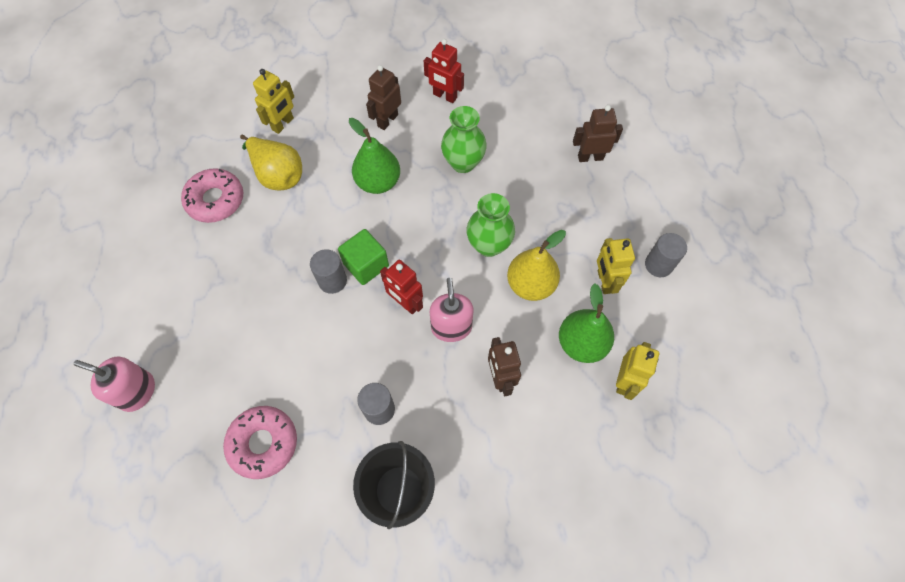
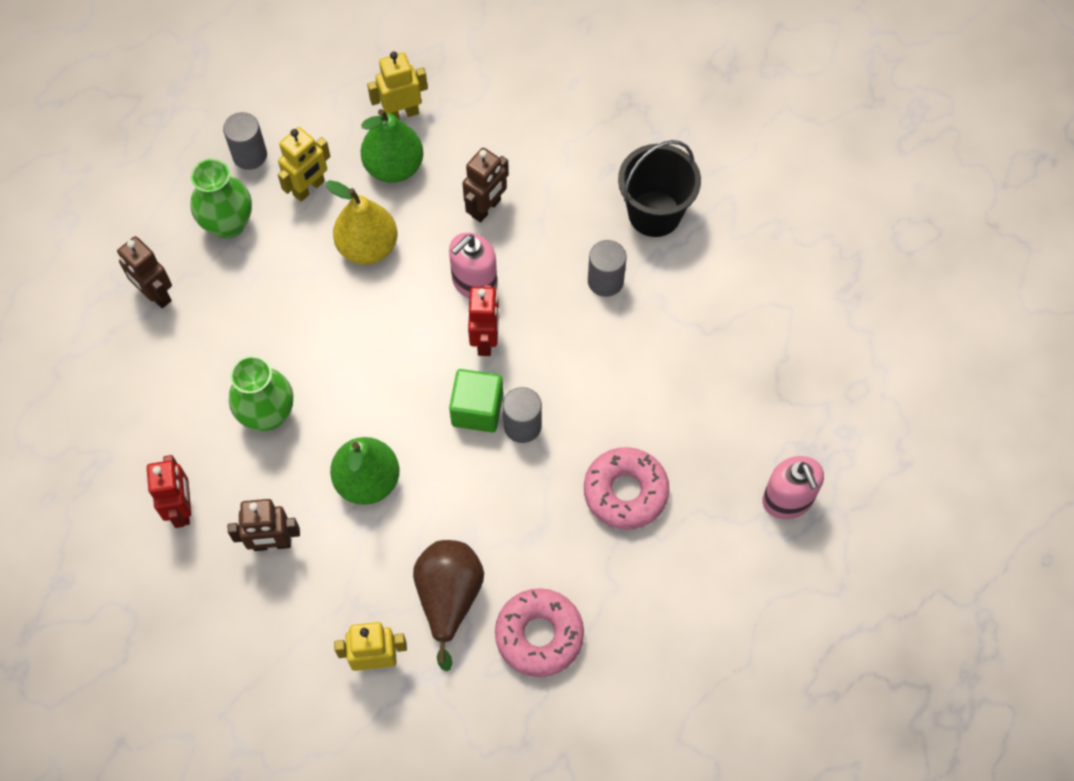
camera: 130 degrees left, 0 degrees up
pink donut [223,406,297,479] -> pink donut moved to [584,447,669,530]
yellow pear [240,135,302,190] -> brown pear [413,540,484,671]
green vase [467,193,515,257] -> green vase moved to [191,158,252,239]

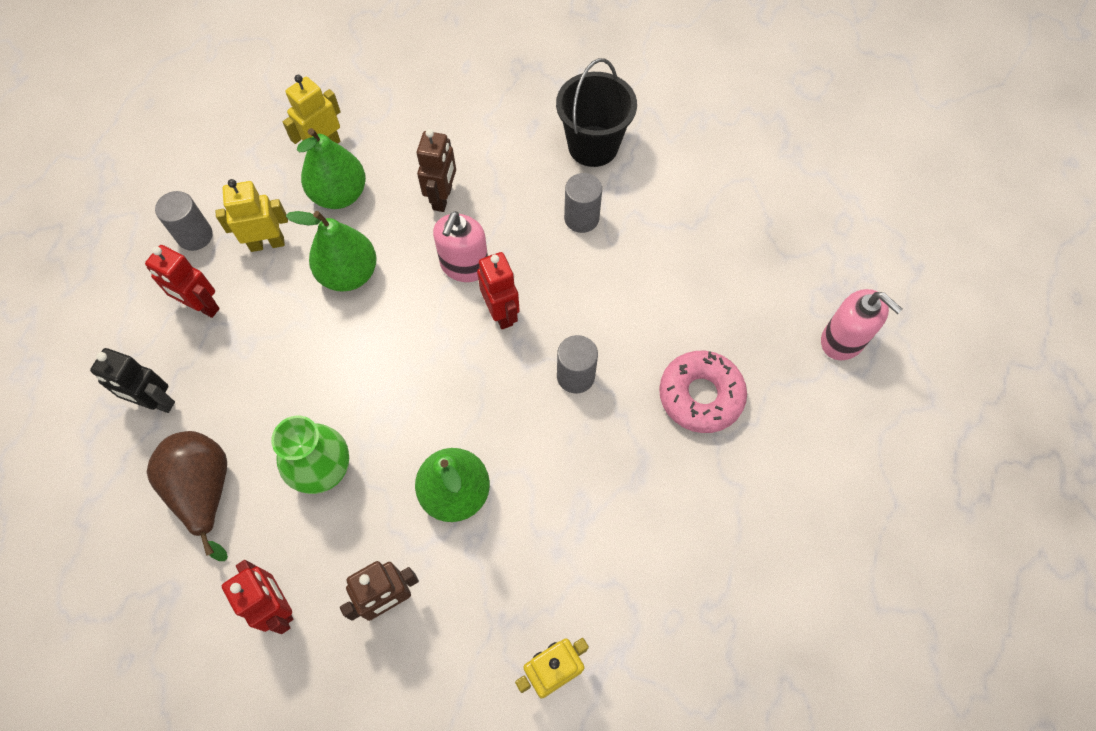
camera: 25 degrees left, 0 degrees up
brown robot [117,236,172,308] -> black robot [90,348,175,413]
green vase [191,158,252,239] -> red robot [145,245,220,318]
yellow robot [278,127,330,202] -> yellow robot turned 120 degrees counterclockwise [215,179,288,252]
yellow pear [325,180,397,265] -> green pear [286,211,377,292]
brown pear [413,540,484,671] -> brown pear moved to [147,431,228,561]
green cube [449,369,503,432] -> none
pink donut [495,588,584,677] -> none

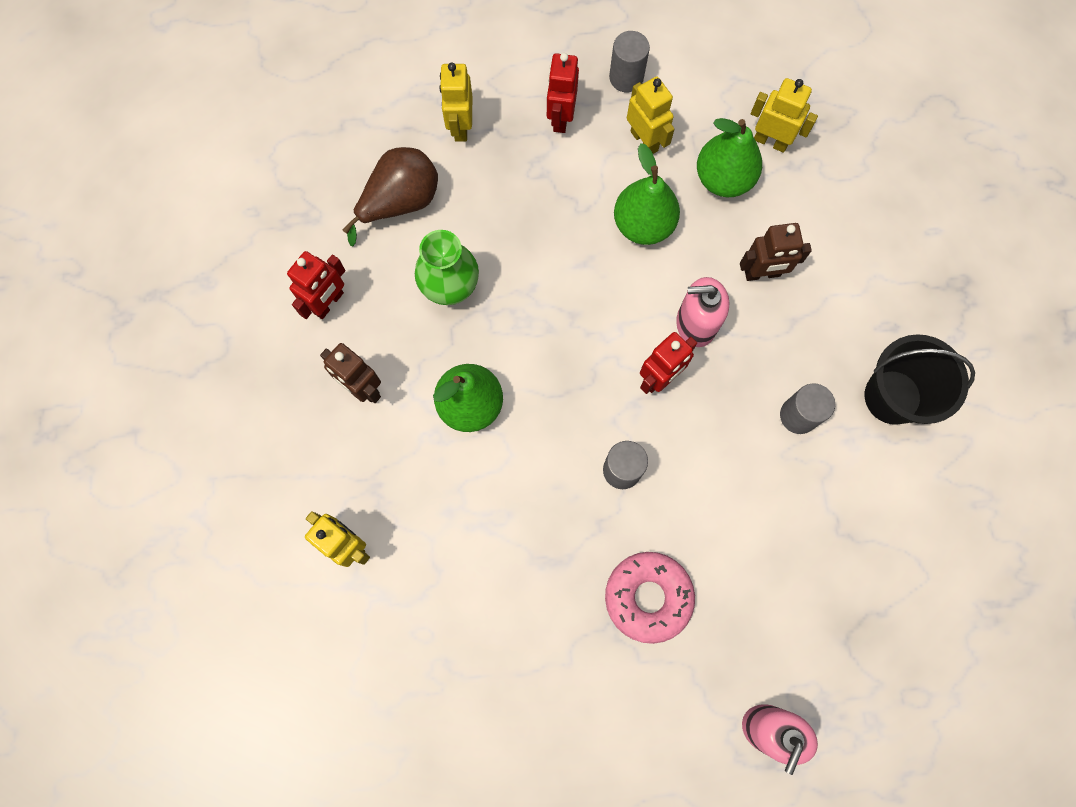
camera: 70 degrees right, 10 degrees up
black robot [90,348,175,413] -> yellow robot [439,62,472,142]

